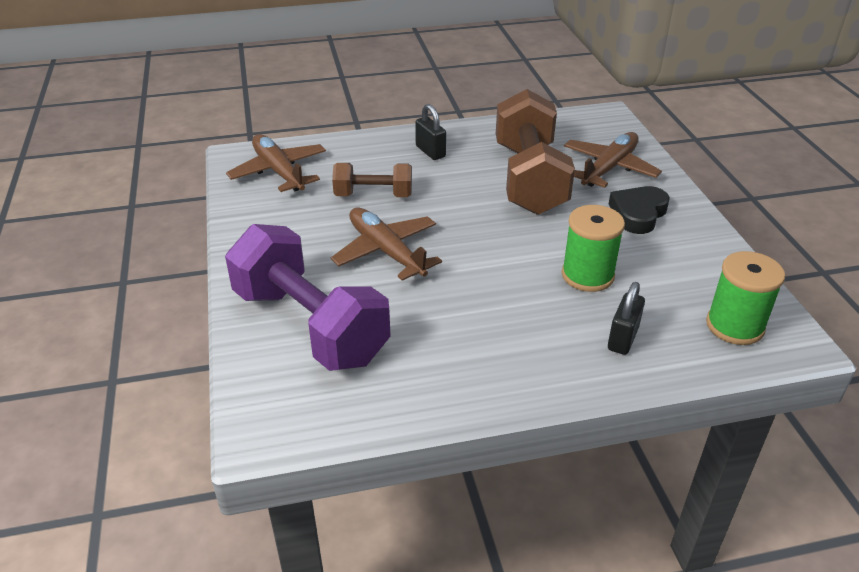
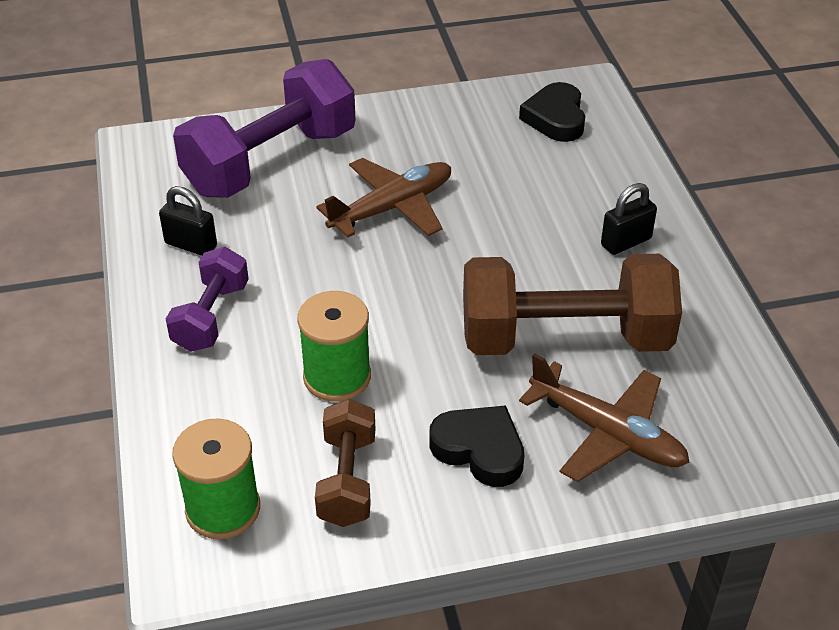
camera: 90 degrees right, 5 degrees up
brown plane [226,134,326,192] -> black heart [519,82,585,142]
brown dumbbell [332,163,412,197] -> brown dumbbell moved to [315,399,375,527]
black padlock [608,282,645,355] -> black padlock moved to [159,186,217,256]
none -> purple dumbbell [166,247,249,352]

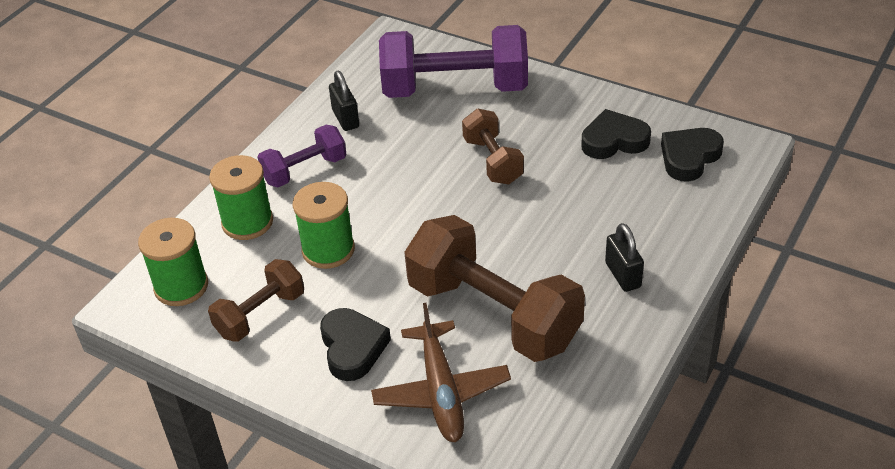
camera: 45 degrees right, 0 degrees up
brown plane [316,158,451,238] -> brown dumbbell [462,109,524,184]
black padlock [601,183,657,255] -> black padlock turned 60 degrees clockwise [605,223,644,292]
none -> green spool [209,155,273,240]
none -> black heart [581,109,651,159]

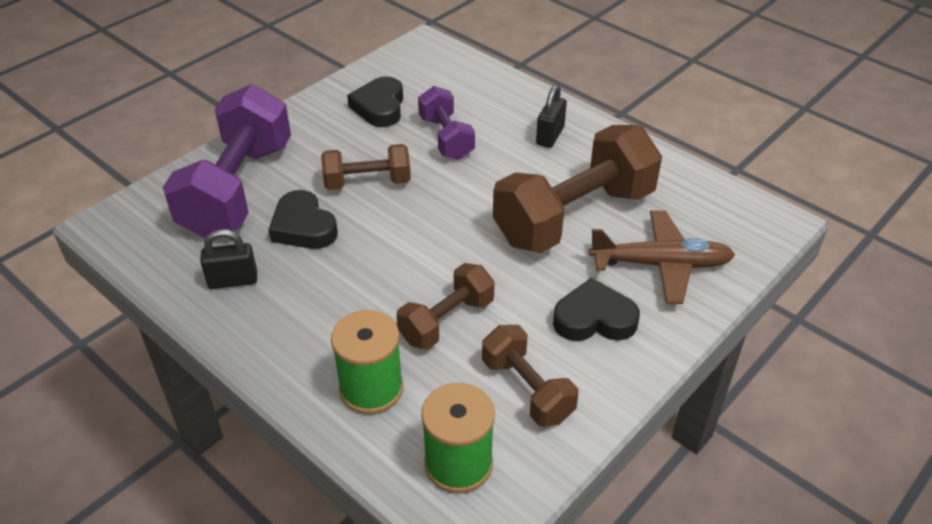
camera: 80 degrees left, 0 degrees up
purple dumbbell [258,125,346,187] -> purple dumbbell moved to [418,86,475,160]
green spool [293,182,355,269] -> brown dumbbell [397,263,495,350]
black padlock [605,223,644,292] -> black padlock turned 60 degrees counterclockwise [536,85,567,148]
black heart [661,128,724,182] -> black heart moved to [268,190,338,249]

